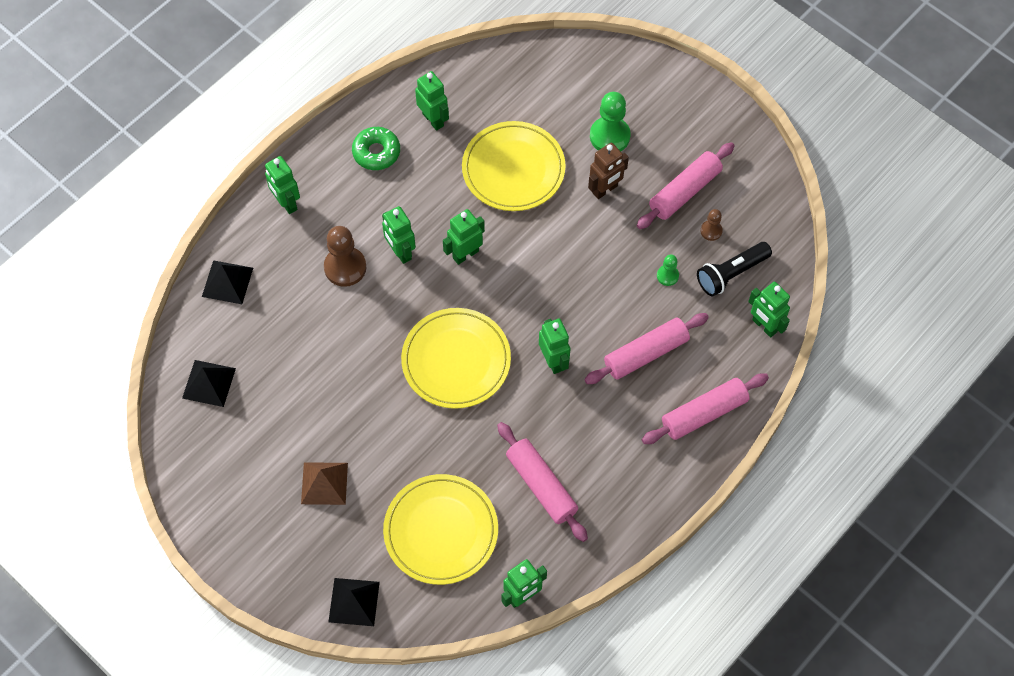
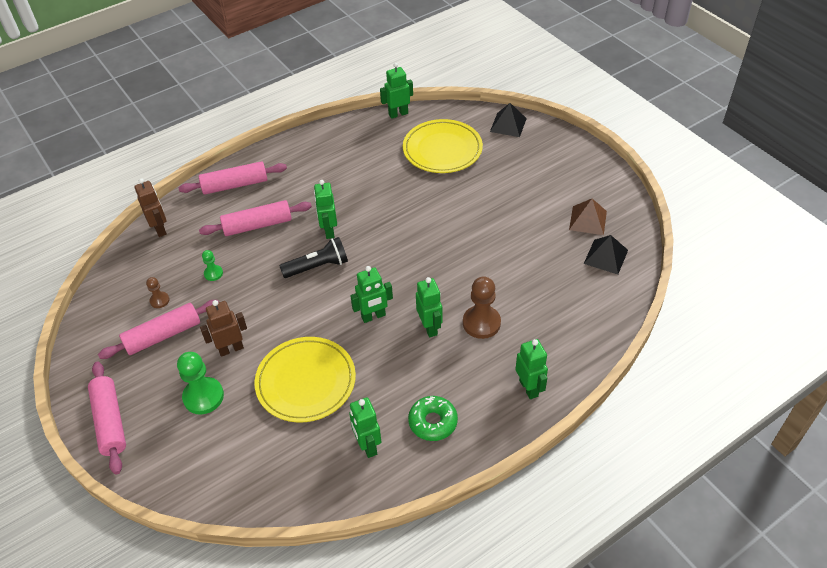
camera: 165 degrees left, 15 degrees down
black pyramid [202,260,253,304] -> none
brown pyramid [301,462,348,505] -> brown pyramid moved to [569,199,607,235]
yellow plate [401,308,511,409] -> none
pink rolling pin [497,422,588,542] -> pink rolling pin moved to [88,361,126,474]
black flashlight [697,242,772,296] -> black flashlight moved to [279,237,348,278]
green robot [748,282,790,337] -> brown robot [134,178,167,237]

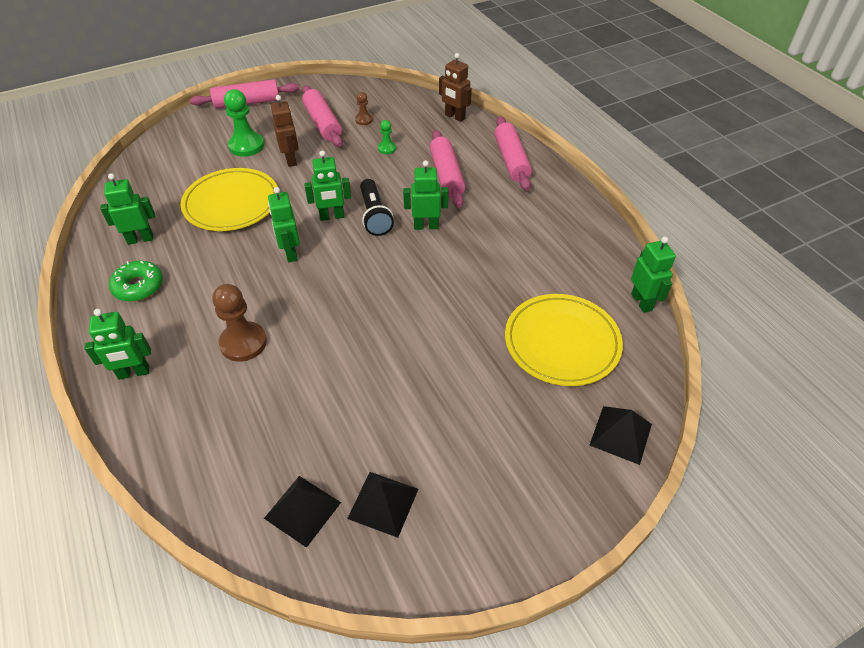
camera: 95 degrees right, 0 degrees up
brown robot [134,178,167,237] -> brown robot turned 60 degrees clockwise [439,53,472,122]
green robot [416,277,443,337] -> green robot moved to [304,150,351,221]
brown pyramid [569,199,607,235] -> black pyramid [347,472,418,538]

